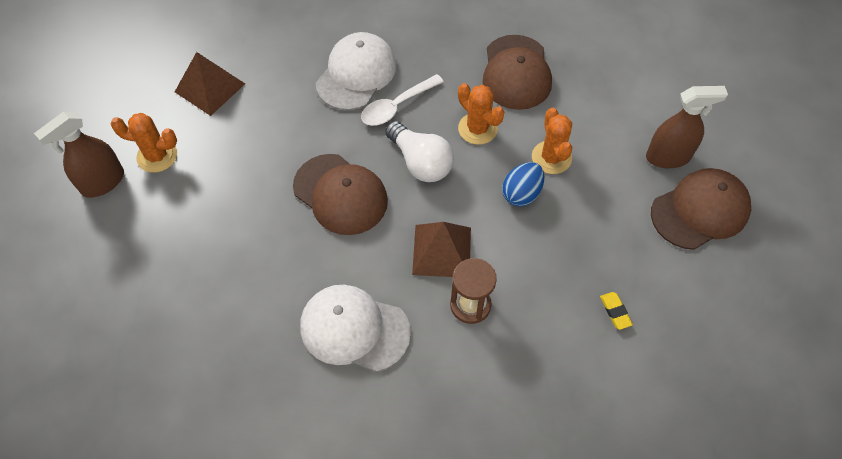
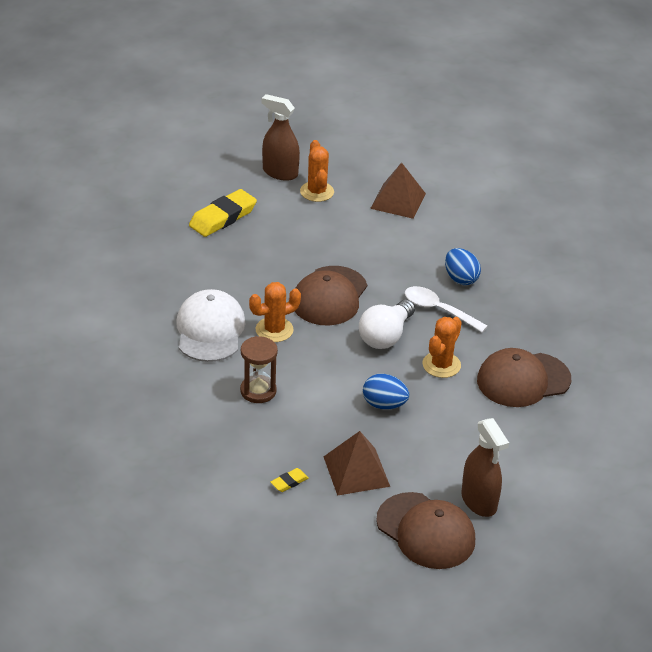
camera: 70 degrees right, 20 degrees down
white cap [316,32,397,110] -> blue egg [445,248,481,285]
brown pyramid [412,222,471,277] -> brown pyramid moved to [323,431,390,496]
orange cactus [532,108,572,174] -> orange cactus moved to [249,282,301,342]
none -> yellow eraser [189,189,257,237]

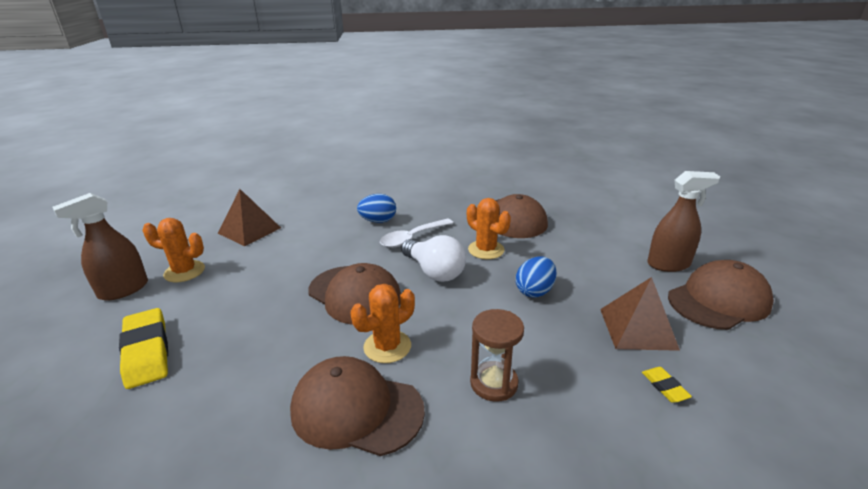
camera: 70 degrees left, 10 degrees down
white cap [176,289,245,362] -> brown cap [290,356,425,456]
orange cactus [249,282,301,342] -> orange cactus turned 60 degrees clockwise [351,284,415,363]

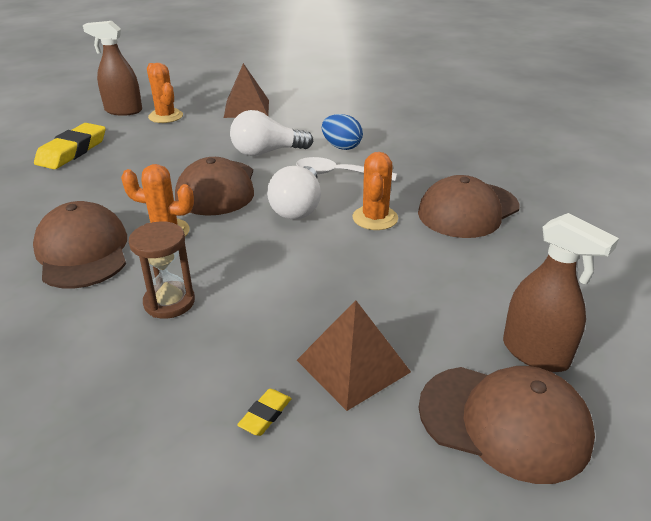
camera: 50 degrees right, 5 degrees up
blue egg [516,256,557,298] -> none
none -> white light bulb [230,110,313,156]

